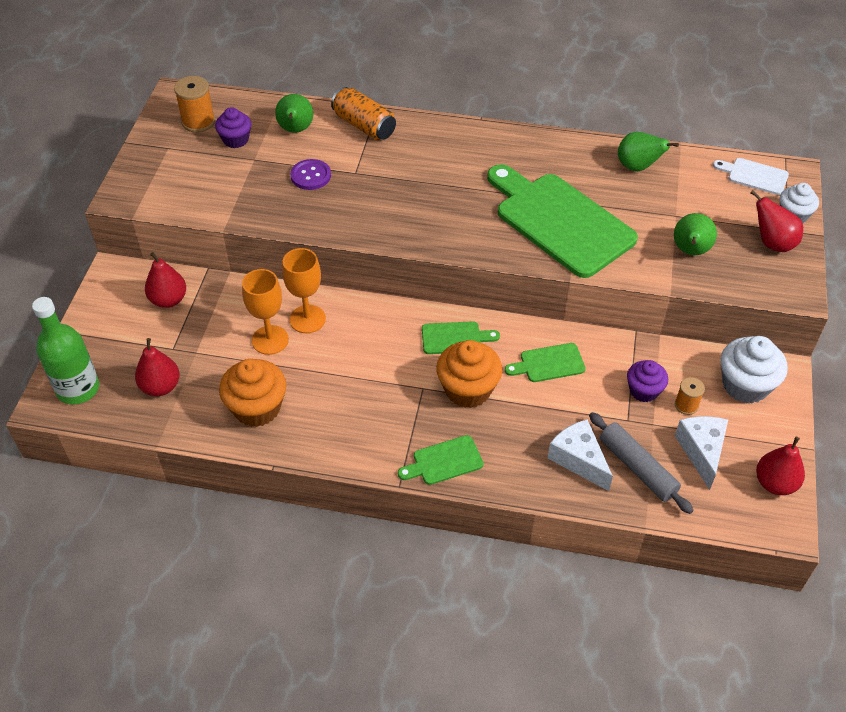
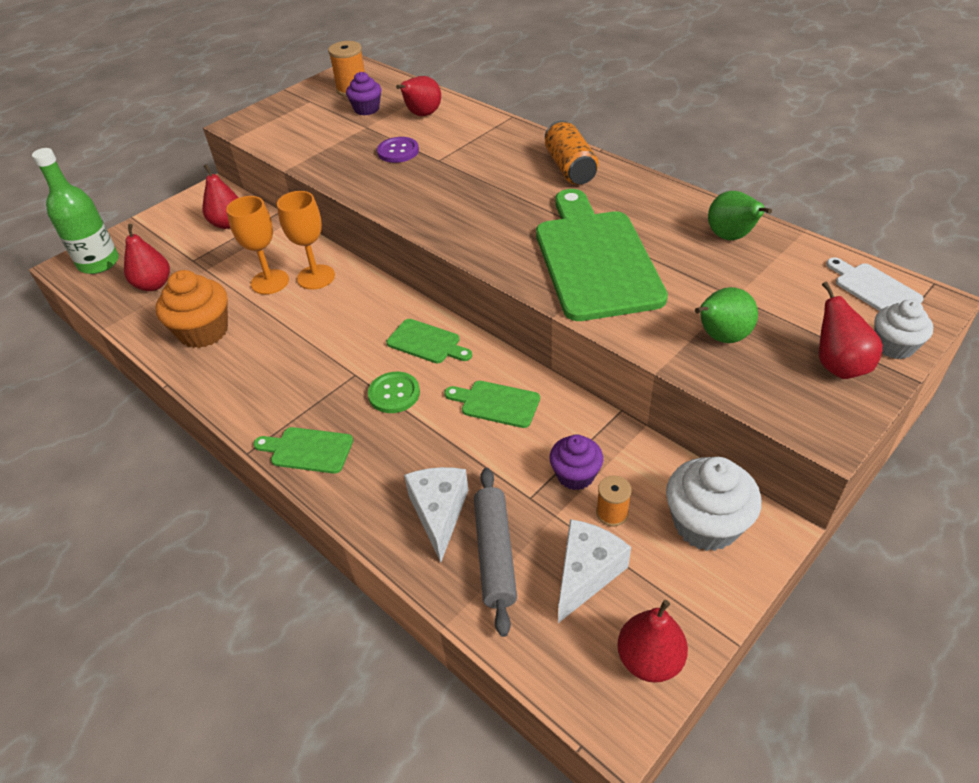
camera: 35 degrees right, 5 degrees down
green pear [275,94,313,133] -> red pear [396,76,441,116]
orange can [331,87,396,140] -> orange can moved to [545,121,599,184]
orange cupcake [436,340,502,408] -> green button [368,372,420,413]

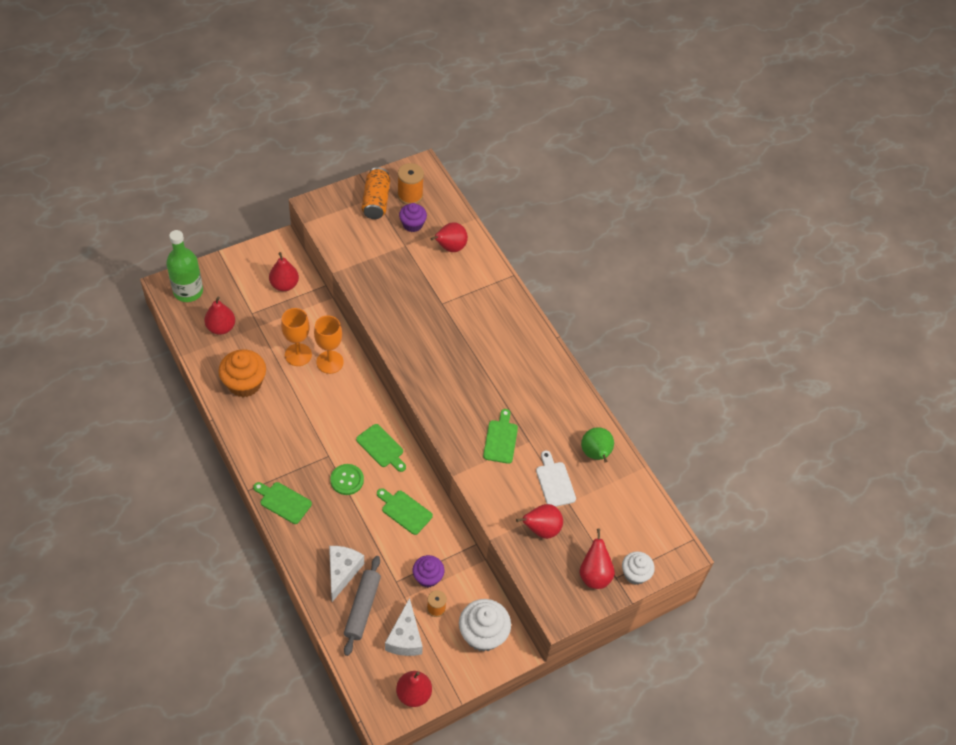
camera: 10 degrees right, 10 degrees up
purple button [377,137,419,163] -> none
green cutting board [536,189,668,321] -> green cutting board [483,409,518,464], size x0.44
orange can [545,121,599,184] -> orange can moved to [362,167,390,219]
white cheese [558,519,631,623] -> white cheese turned 135 degrees clockwise [385,598,423,656]
green pear [695,287,758,343] -> red pear [516,504,563,539]
white cutting board [826,257,924,311] -> white cutting board moved to [536,451,576,507]

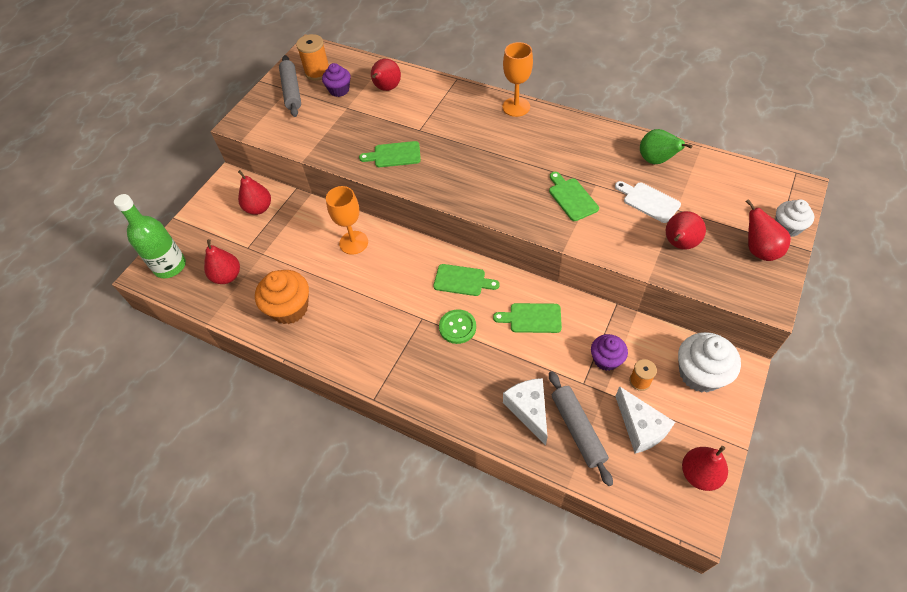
camera: 25 degrees left, 0 degrees up
green cutting board [253,482,312,524] -> green cutting board moved to [359,141,421,167]
orange goblet [281,308,312,366] -> orange goblet moved to [502,42,533,117]
orange can [362,167,390,219] -> grey rolling pin [279,55,301,117]

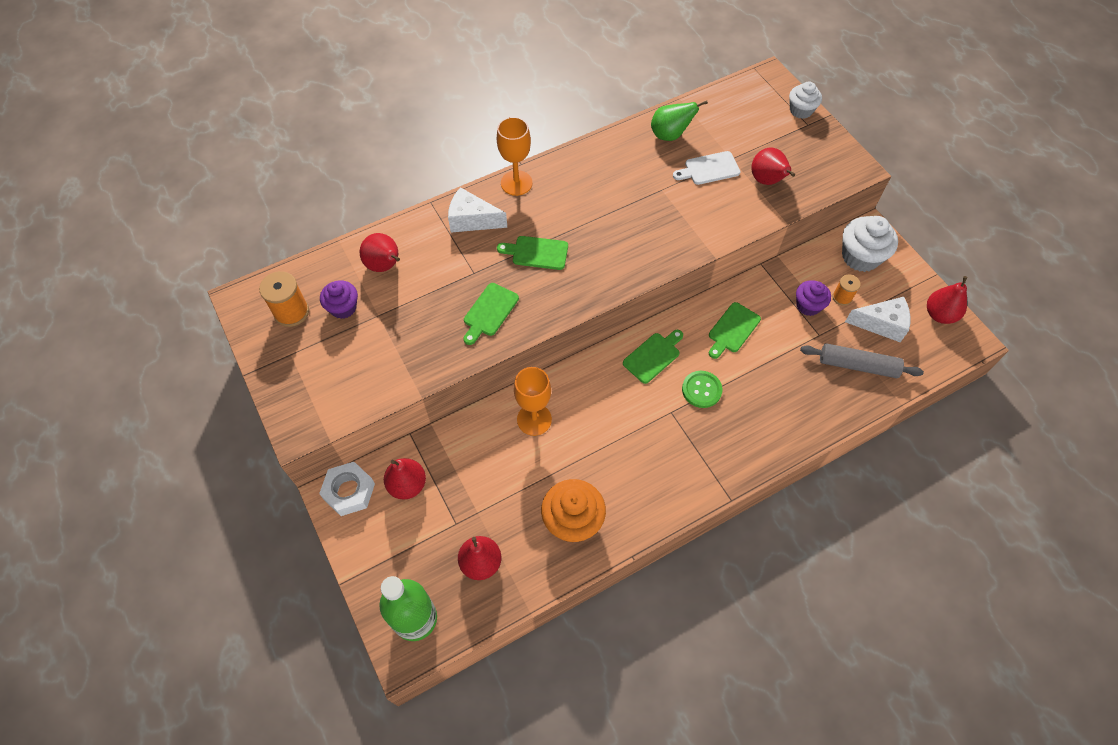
camera: 60 degrees left, 5 degrees up
grey rolling pin [279,55,301,117] -> none
white cheese [503,378,548,445] -> white cheese moved to [448,187,507,233]
green cutting board [549,172,599,221] -> green cutting board moved to [497,236,568,270]
red pear [746,199,791,261] -> none
none -> white nut [319,462,375,516]

